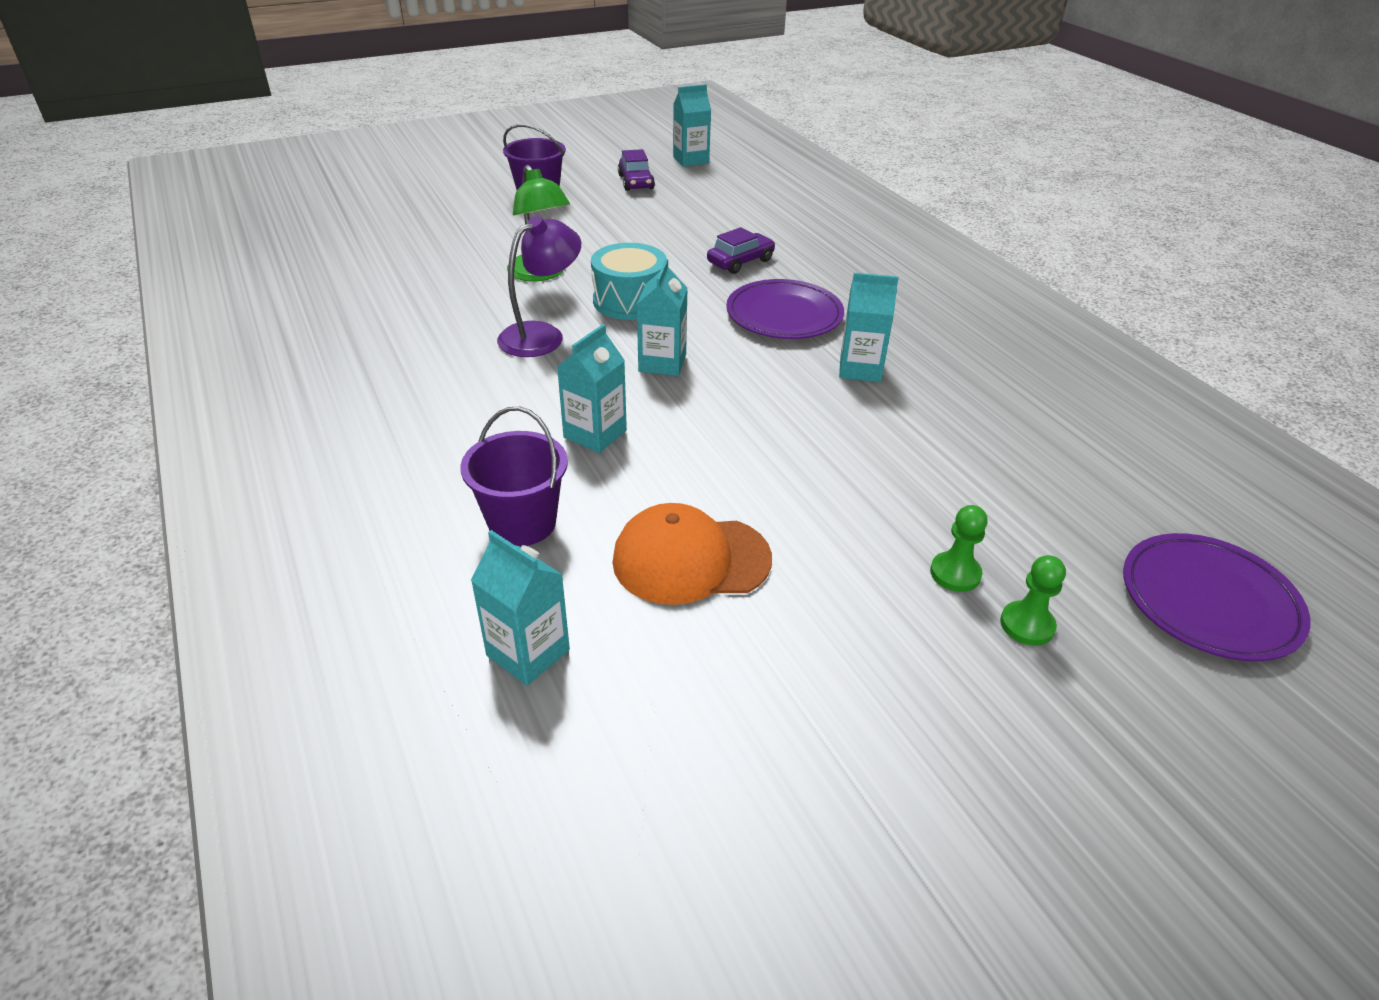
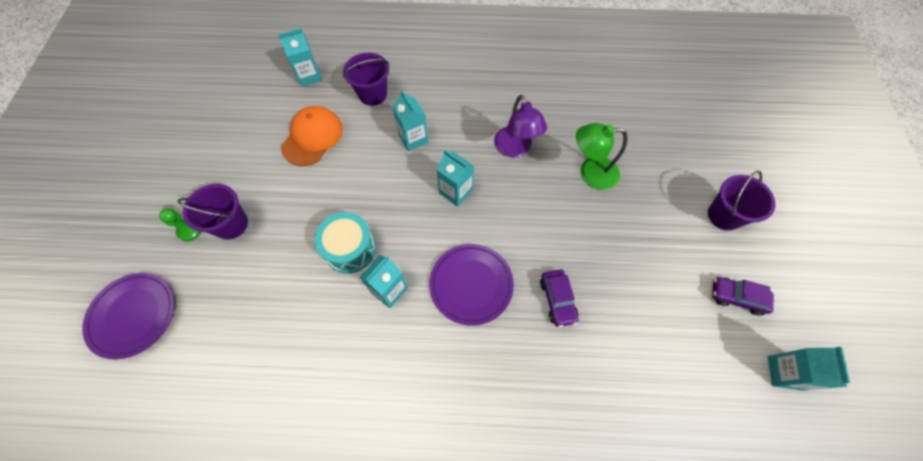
camera: 120 degrees right, 25 degrees up
turquoise drum [591,243,667,320] -> turquoise drum moved to [314,212,376,274]
green pawn [930,505,988,592] -> purple bucket [177,184,248,240]

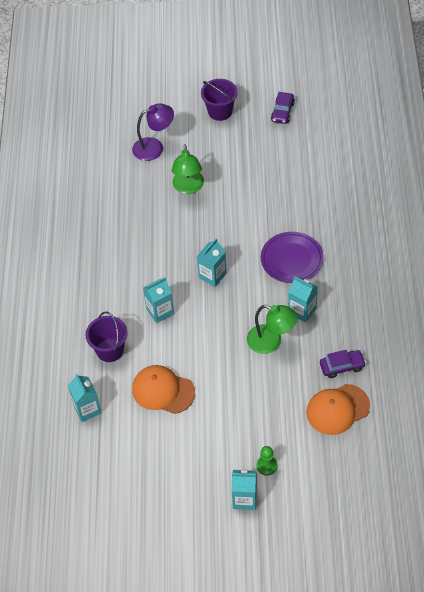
camera: 90 degrees left, 10 degrees down
purple plate [82,273,174,360] -> none
purple bucket [177,184,248,240] -> none
turquoise drum [314,212,376,274] -> green lamp [247,305,298,354]
purple lamp [494,95,547,157] -> purple lamp moved to [132,103,174,161]
purple car [540,269,578,327] -> purple car moved to [320,350,366,378]
turquoise carton [768,347,850,390] -> turquoise carton moved to [232,469,257,510]
none -> orange cap [306,384,370,435]

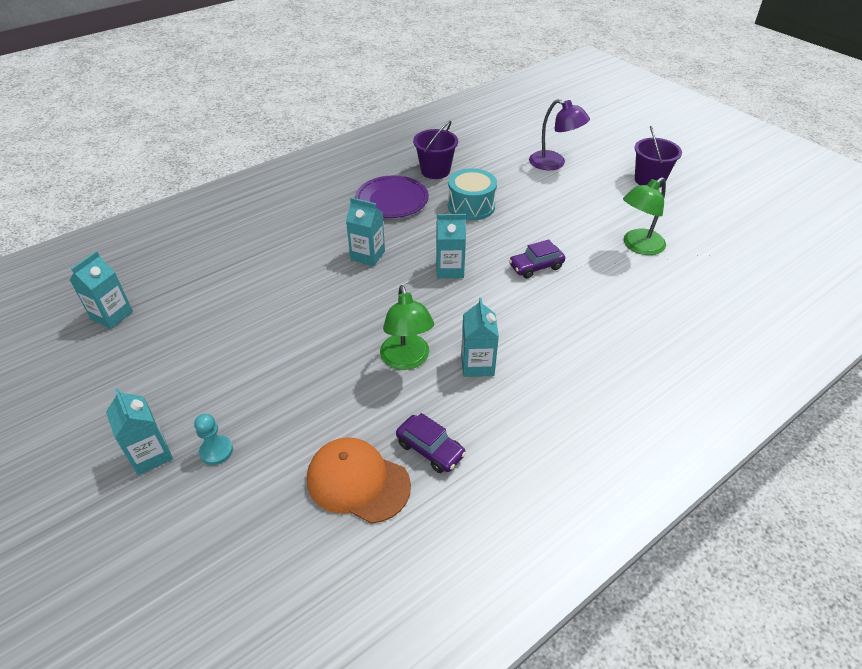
camera: 50 degrees right, 10 degrees down
turquoise carton [68,373,101,422] -> turquoise carton moved to [70,251,133,329]
purple bucket [85,311,128,362] -> purple bucket moved to [413,121,458,179]
orange cap [132,365,195,414] -> none
green lamp [172,144,204,194] -> green lamp moved to [623,177,666,255]
green pawn [257,446,278,476] -> turquoise pawn [194,414,233,465]
purple plate [261,232,324,283] -> purple plate moved to [355,175,429,218]
purple car [271,92,295,124] -> purple car moved to [509,239,565,279]
none -> turquoise drum [448,168,497,221]

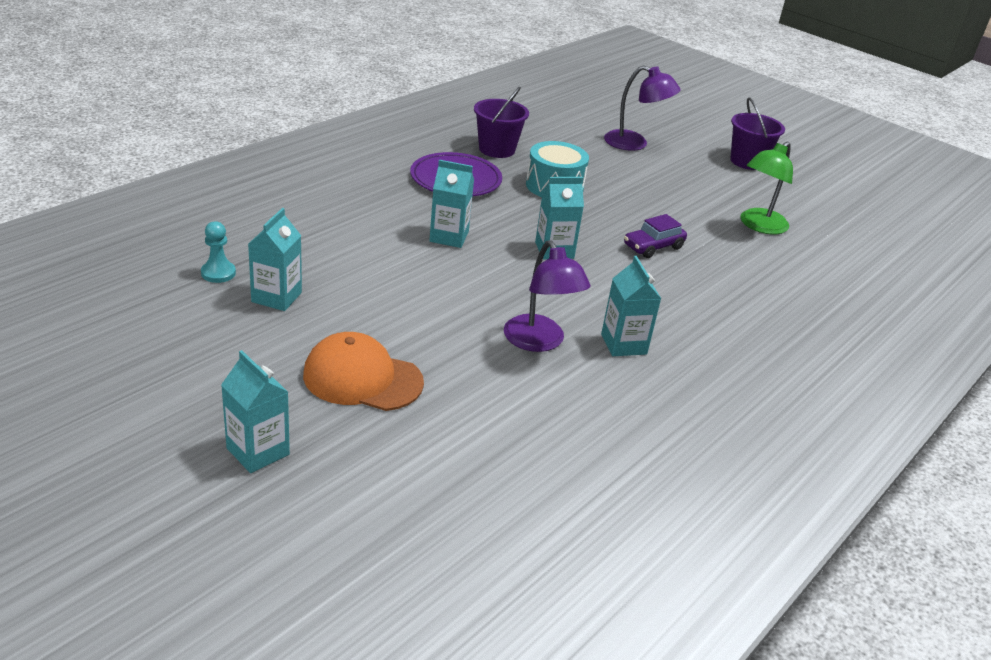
camera: 15 degrees left, 10 degrees down
turquoise carton [70,251,133,329] -> turquoise carton moved to [248,208,302,311]
turquoise pawn [194,414,233,465] -> turquoise pawn moved to [201,221,236,283]
orange cap [307,437,411,524] -> orange cap moved to [303,332,424,411]
green lamp [380,285,434,370] -> purple lamp [504,240,590,352]
purple car [396,413,466,473] -> none

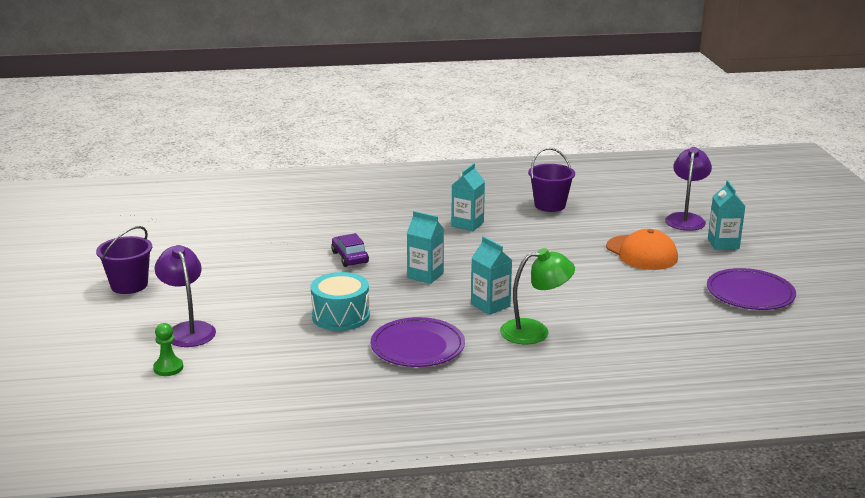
camera: 135 degrees left, 10 degrees down
turquoise pawn [201,221,236,283] -> none
turquoise carton [248,208,302,311] -> none
purple bucket [474,87,529,158] -> purple bucket moved to [528,148,575,212]
purple lamp [504,240,590,352] -> purple lamp moved to [665,147,712,231]
purple car [624,214,687,258] -> purple car turned 120 degrees counterclockwise [331,233,369,267]
green lamp [740,141,793,235] -> green lamp moved to [500,248,575,344]
none -> green pawn [153,323,183,376]
none -> purple plate [707,268,796,310]

